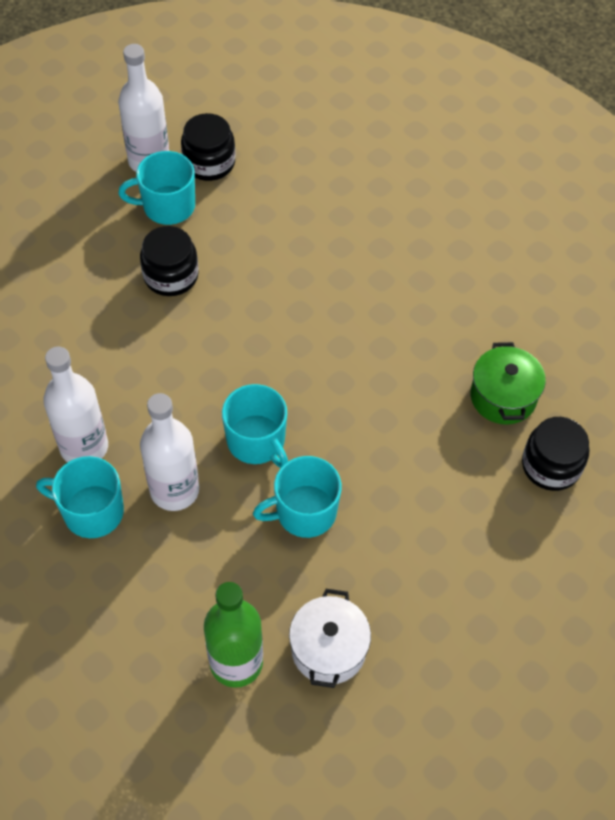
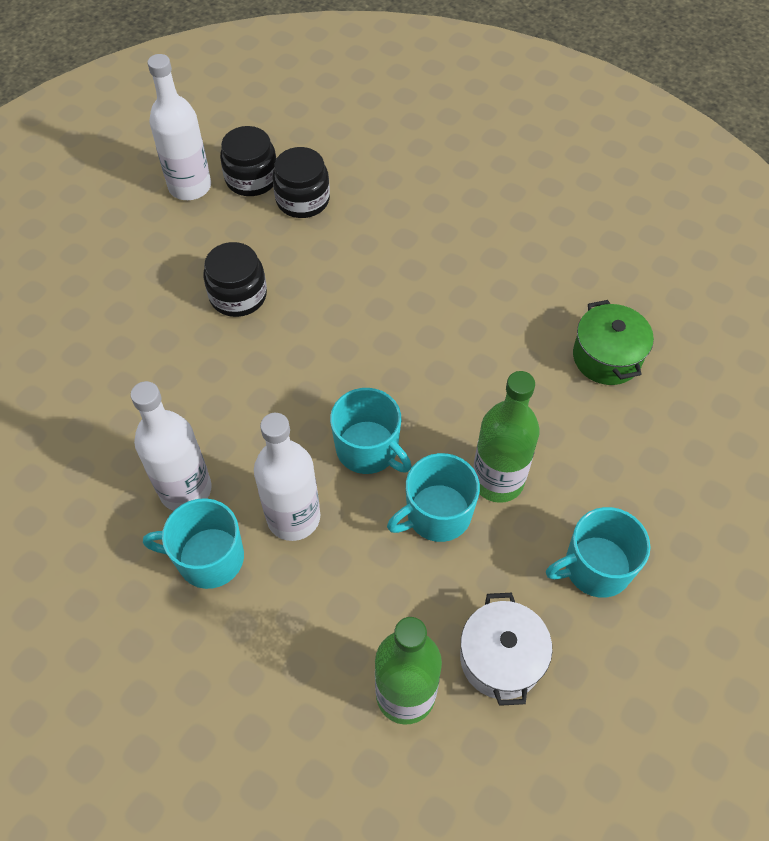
camera: 10 degrees left, 0 degrees up
turquoise mug [118,151,195,225] -> turquoise mug moved to [546,507,651,598]
black jar [522,417,589,491] -> black jar moved to [272,147,330,218]
none -> green bottle [473,371,540,503]

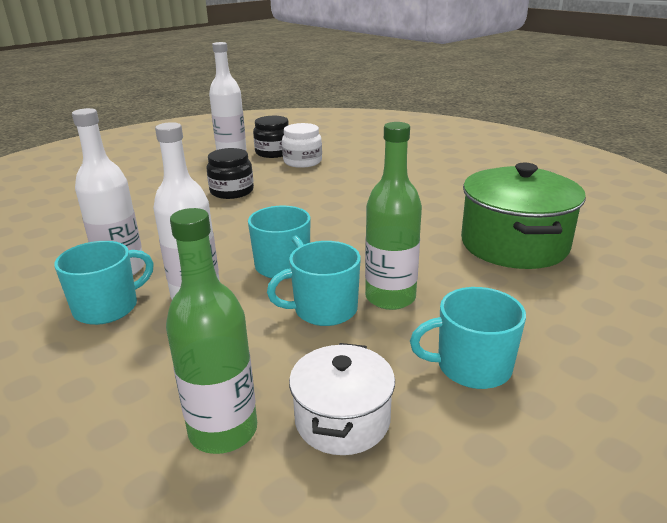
camera: 15 degrees right, 30 degrees down
turquoise mug [143,498,244,589] -> turquoise mug turned 120 degrees clockwise [54,241,154,325]
black jar [272,147,330,218] -> white jar [282,123,322,168]
green pot [573,300,654,385] -> green pot [461,163,586,269], size x1.70

